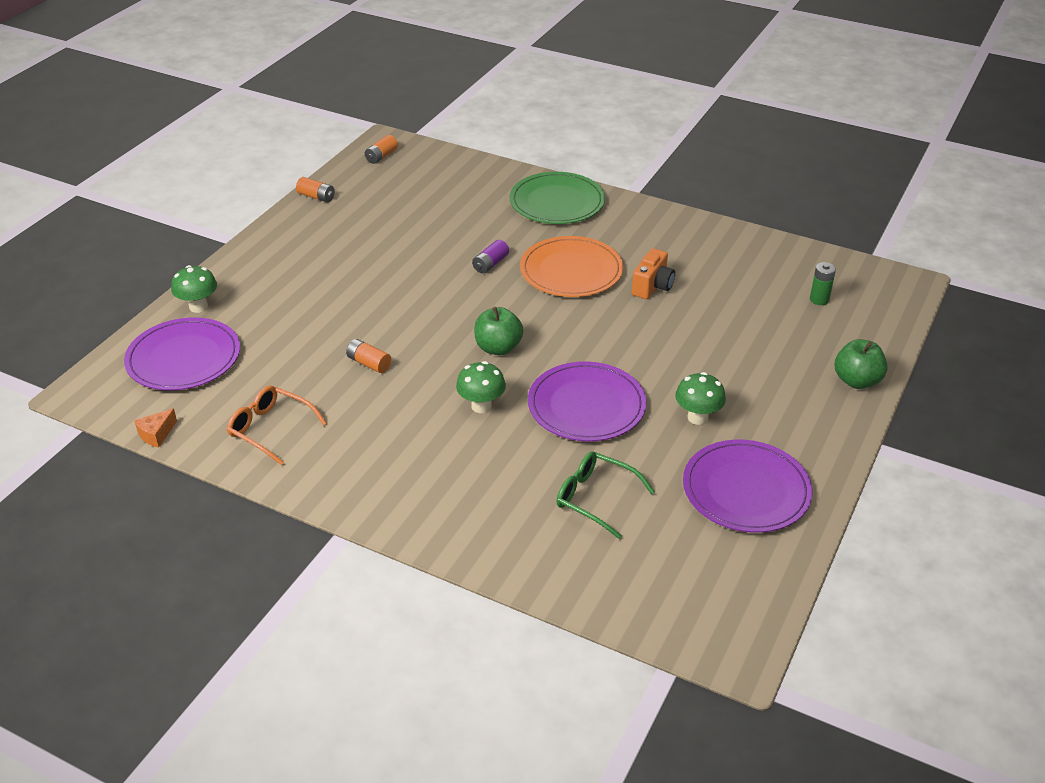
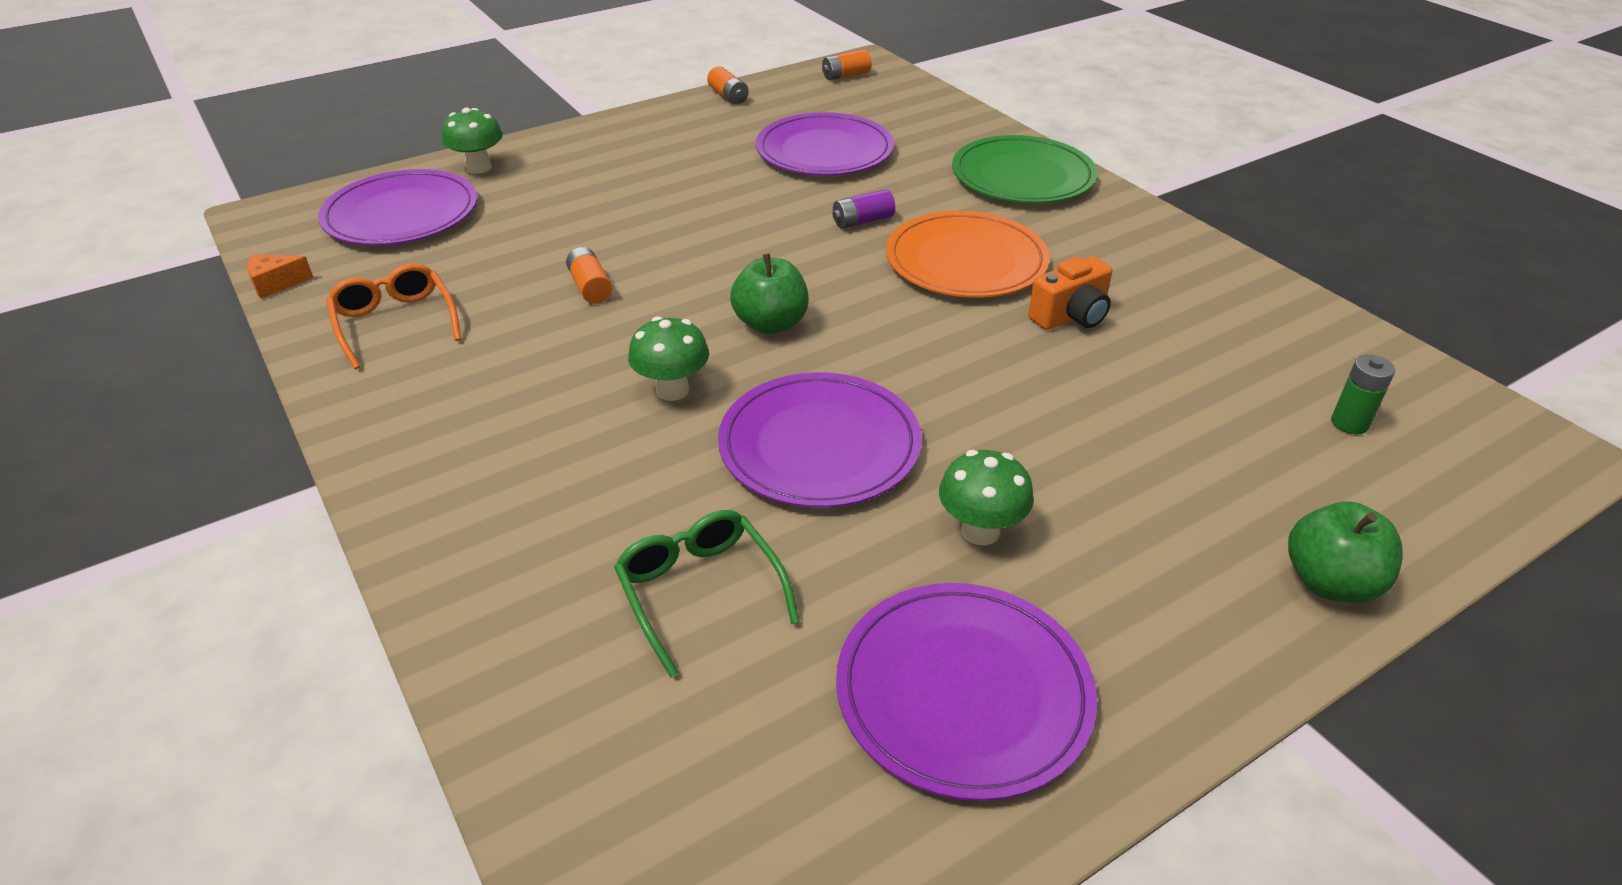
camera: 30 degrees right, 0 degrees up
none -> purple plate [756,112,894,176]

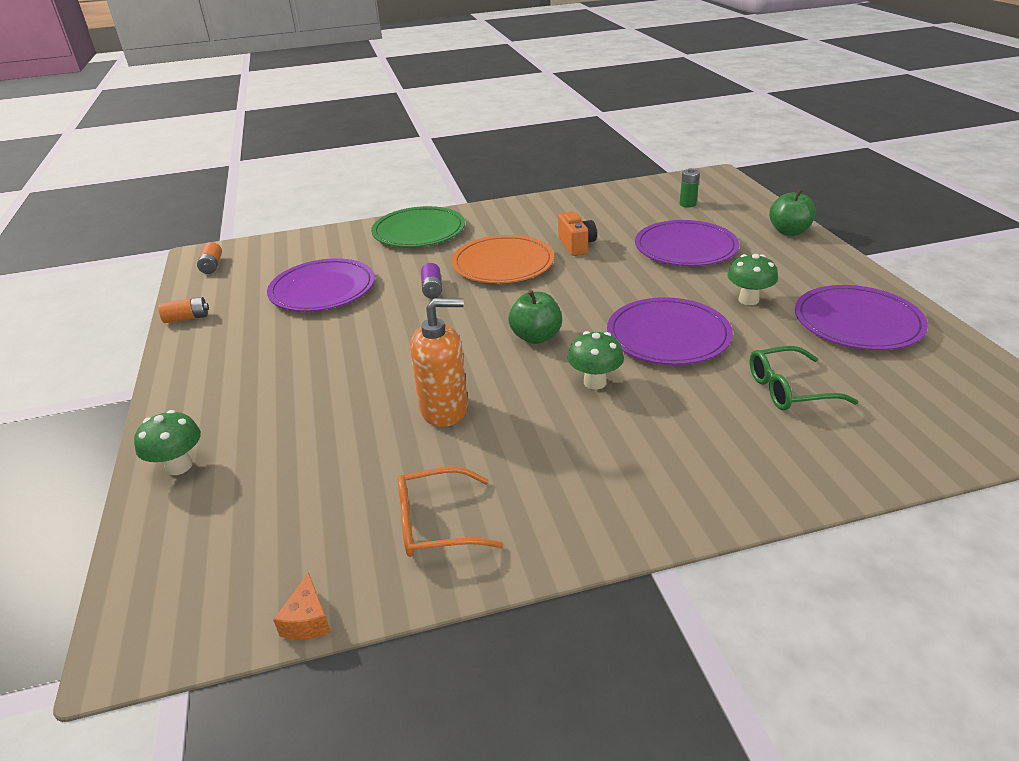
camera: 70 degrees left, 5 degrees down
purple plate [318,169,477,246] -> purple plate moved to [635,220,739,266]
orange battery [566,247,612,304] -> orange soap dispenser [410,298,468,427]

